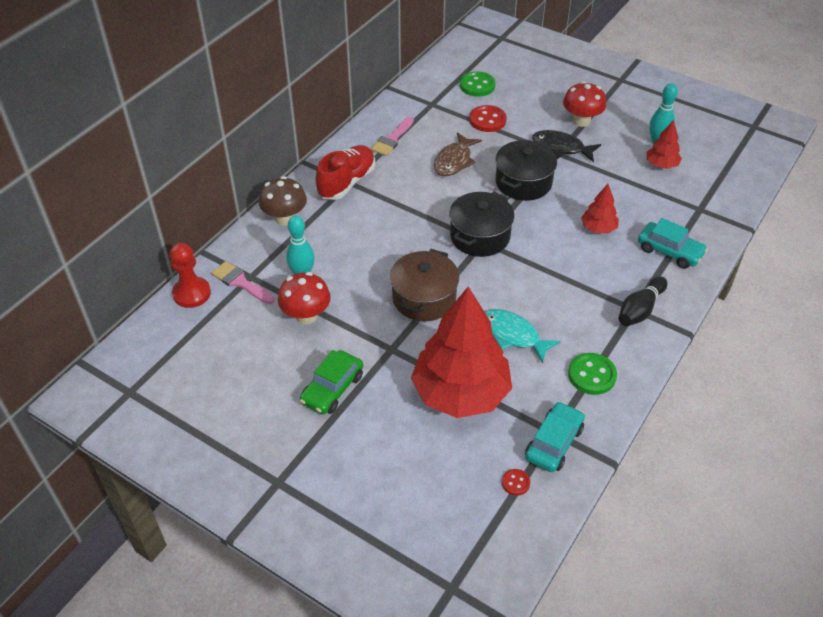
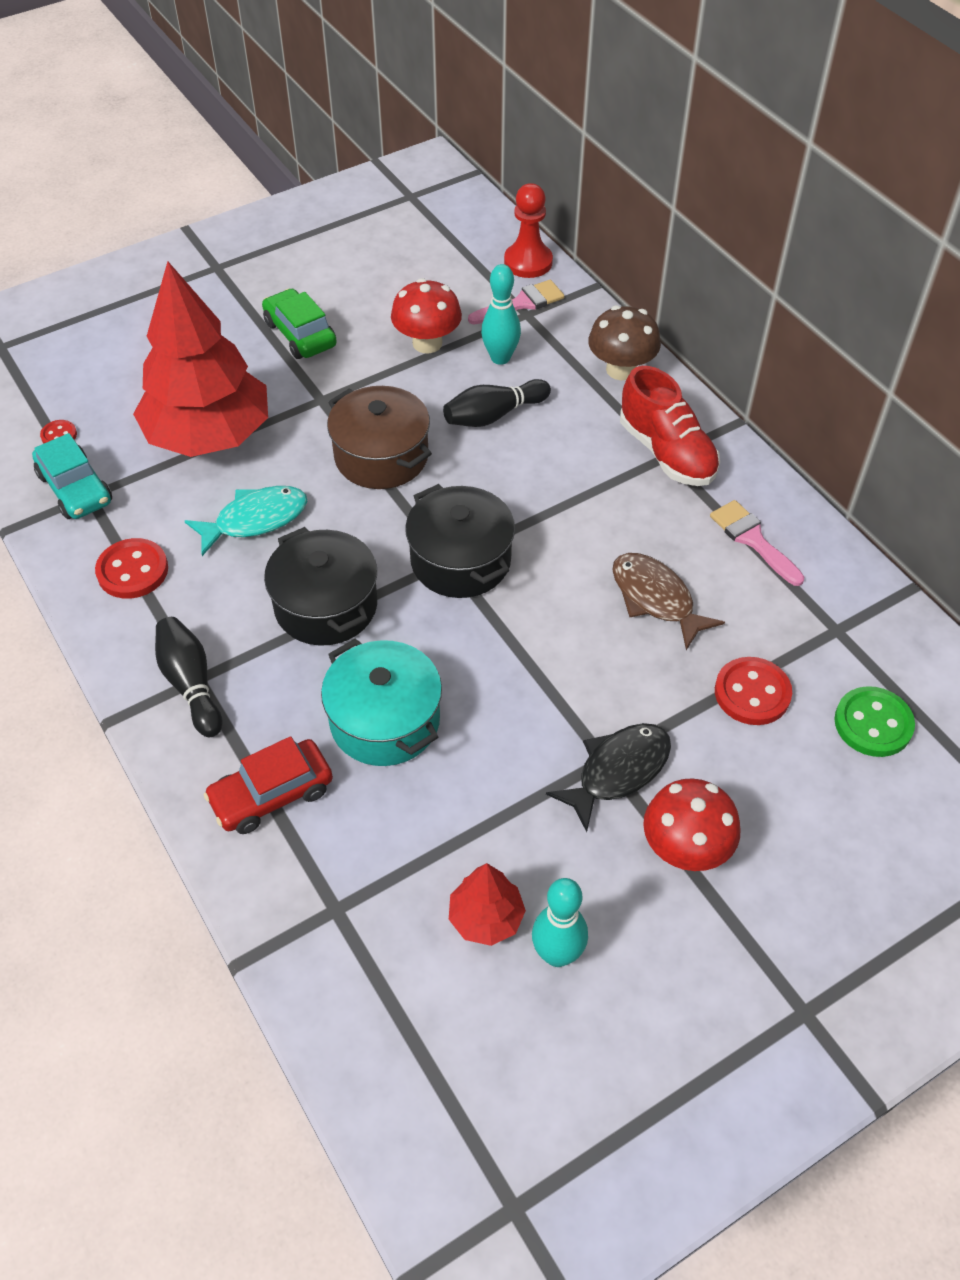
camera: 115 degrees right, 5 degrees up
black pot [495,140,557,201] -> black pot moved to [264,527,377,646]
green button [568,353,617,395] -> red button [95,538,168,599]
red tree [581,184,619,233] -> turquoise pot [321,638,442,766]
turquoise car [638,218,708,269] -> red car [204,736,333,834]
none -> black bowling pin [443,379,551,427]

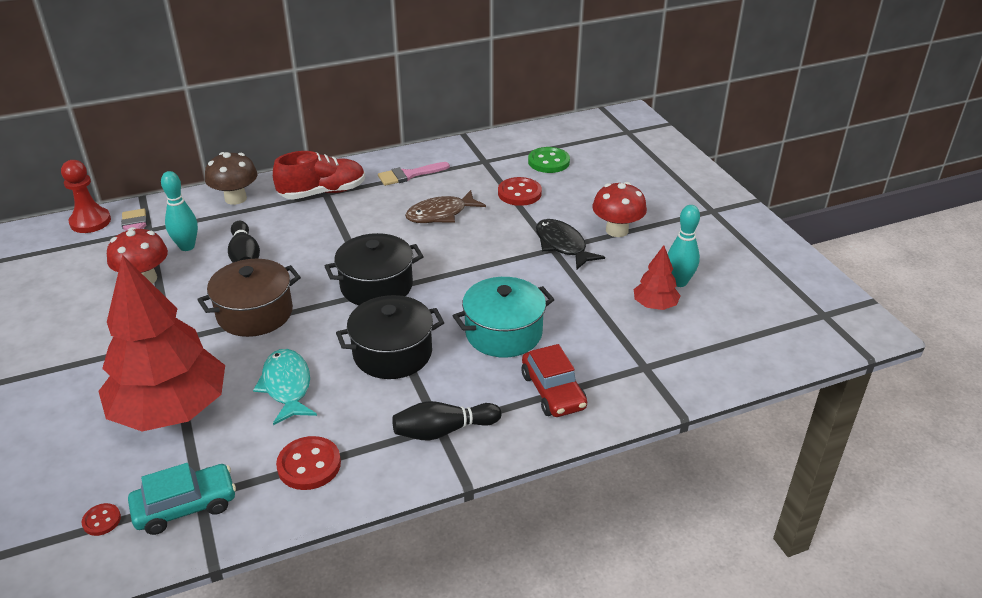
camera: 80 degrees left, 15 degrees down
green car [262,288,337,359] -> none

